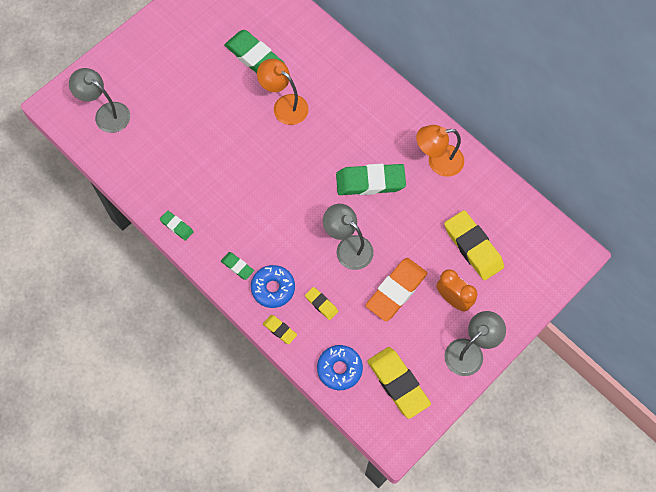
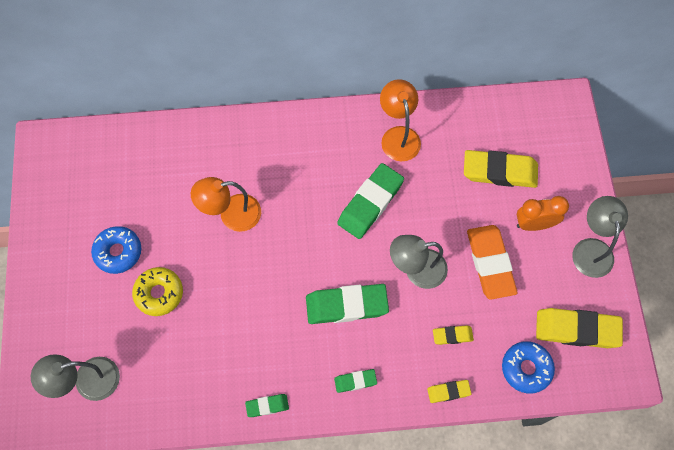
camera: 50 degrees left, 0 degrees up
green eraser [224,30,284,73] -> green eraser moved to [306,284,389,324]
blue donut [251,265,295,308] -> blue donut moved to [91,226,141,274]
orange lamp [416,125,464,177] -> orange lamp turned 135 degrees clockwise [380,79,421,161]
none -> yellow donut [132,267,183,316]

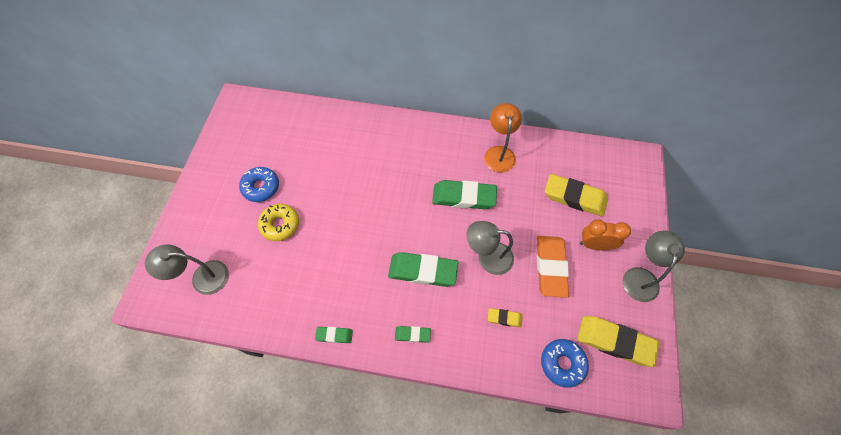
camera: 15 degrees right, 5 degrees down
orange lamp [191,177,261,232] -> none
green eraser [337,163,404,239] -> green eraser turned 45 degrees clockwise [432,180,497,209]
yellow eraser [427,380,471,403] -> none

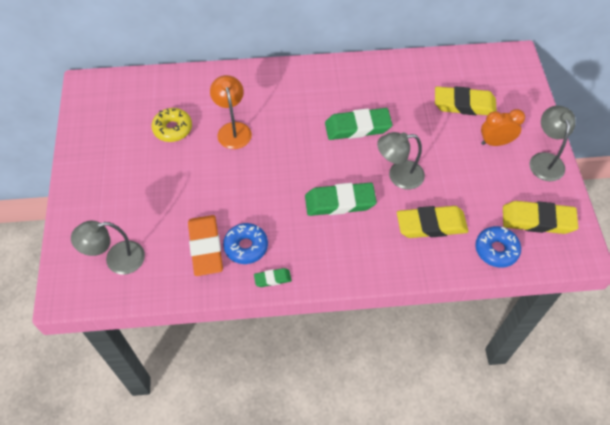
camera: 15 degrees left, 5 degrees down
blue donut [239,167,279,202] -> blue donut moved to [223,223,268,264]
yellow donut [258,204,299,241] -> yellow donut moved to [152,108,192,142]
green eraser [395,326,431,343] -> none
orange lamp [484,103,522,173] -> orange lamp moved to [210,75,252,149]
yellow eraser [488,308,522,328] -> yellow eraser [397,206,468,238], size x2.02
orange eraser [537,236,569,298] -> orange eraser moved to [188,215,223,276]

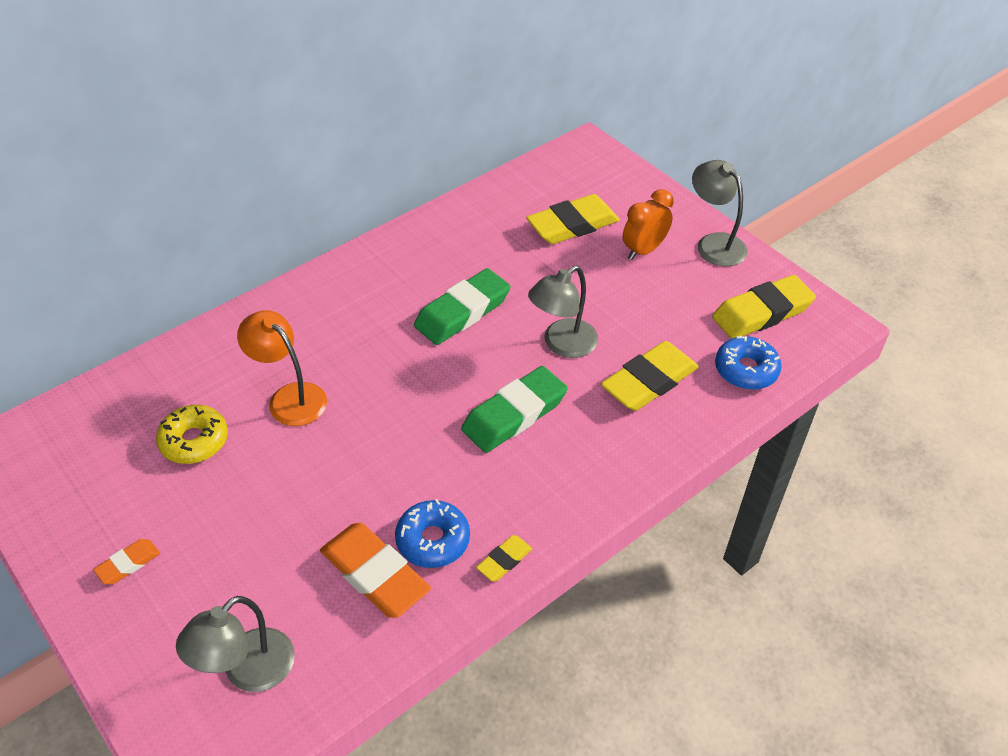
camera: 35 degrees left, 10 degrees down
green eraser [254,268,292,287] -> yellow eraser [476,535,532,581]
none -> orange eraser [93,539,160,584]

